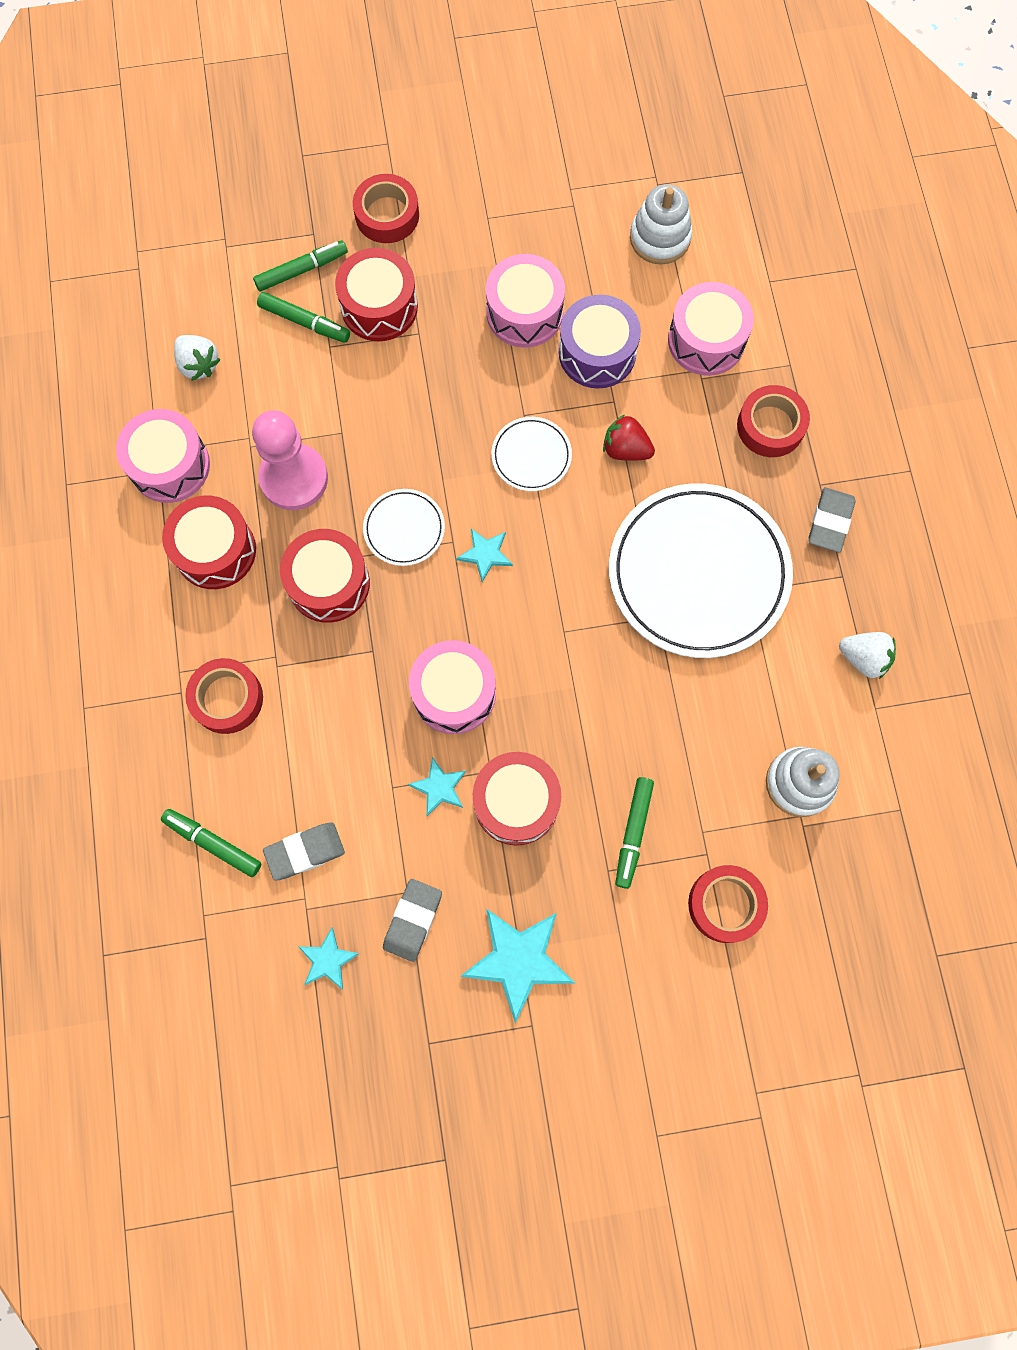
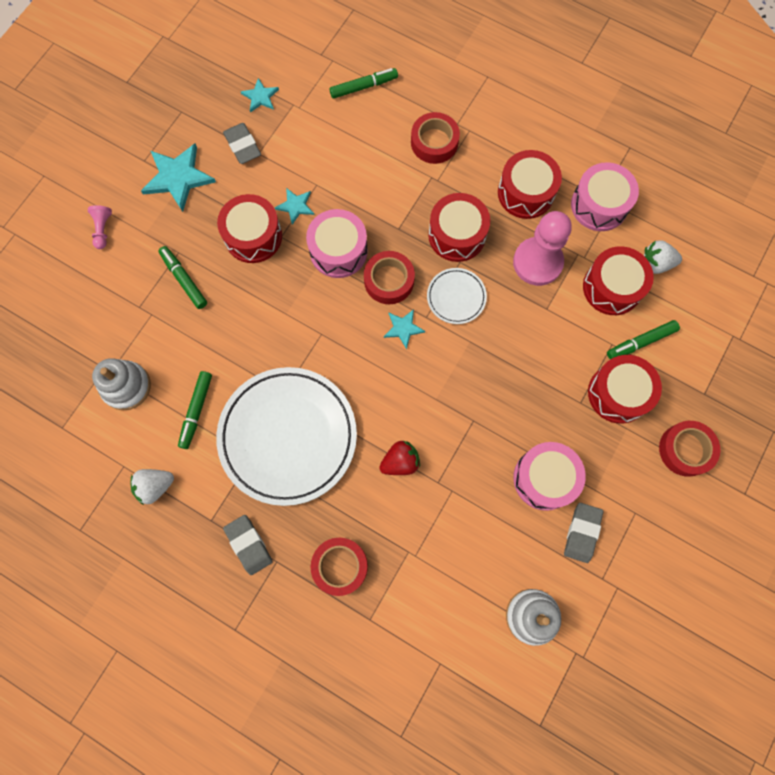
camera: 130 degrees right, 0 degrees up
green marker [253,240,348,291] -> green marker moved to [178,371,212,449]
grey eraser [263,823,345,881] -> grey eraser moved to [564,503,603,563]
white plate [491,417,572,491] -> none
purple drum [559,295,641,388] -> none
pink drum [668,282,754,376] -> none
red tape [688,865,768,943] -> red tape moved to [364,251,415,304]
none -> pink pawn [88,205,112,249]
none -> red drum [583,247,654,315]

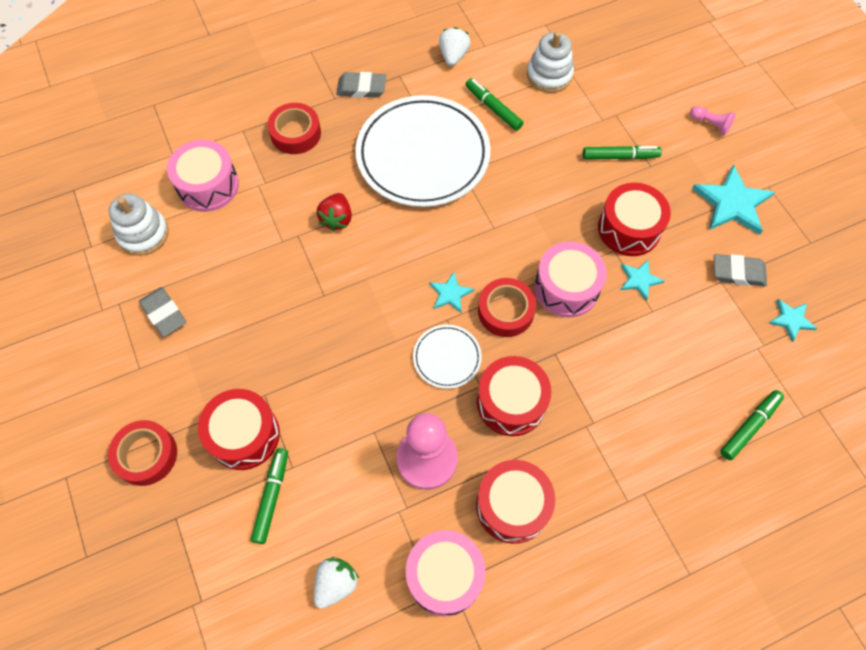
camera: 125 degrees right, 10 degrees down
green marker [329,68,398,99] -> green marker turned 150 degrees counterclockwise [720,390,784,460]
red tape [411,112,460,164] -> none
pink drum [513,442,586,511] -> pink drum moved to [167,140,239,212]
red drum [583,247,654,315] -> none

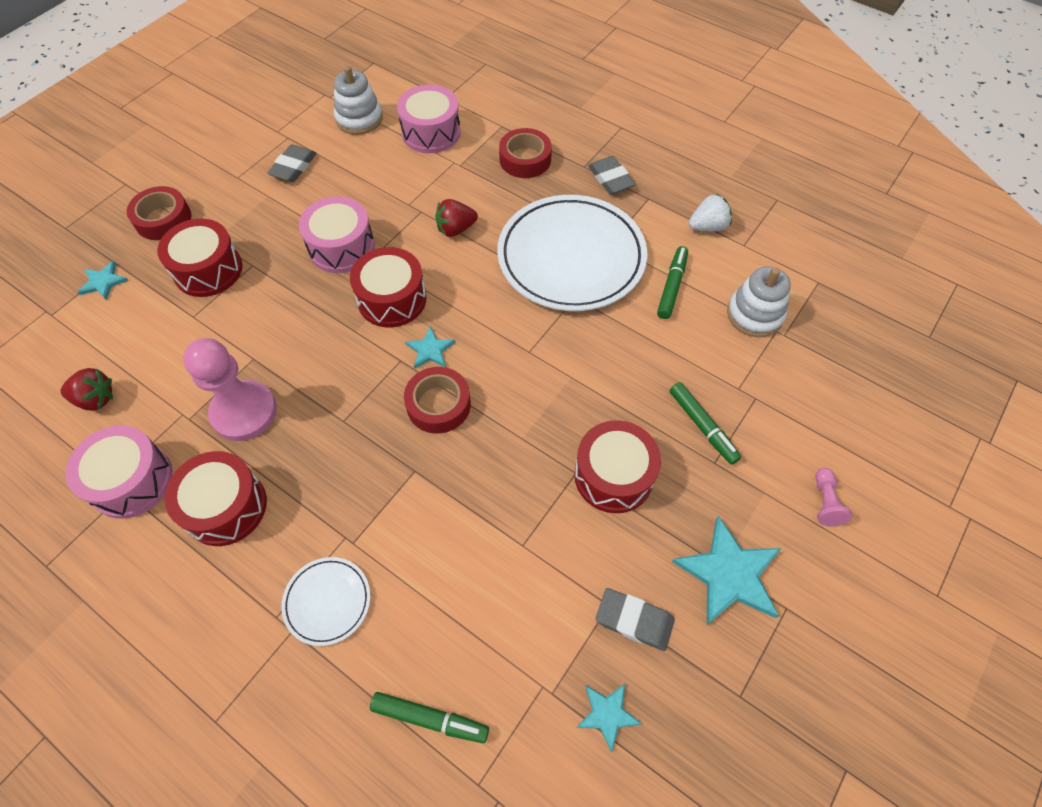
camera: 60 degrees right, 5 degrees down
green marker [251,448,288,544] -> none
white strawberry [314,557,359,609] -> red strawberry [60,368,113,411]
white plate [413,325,482,389] -> white plate moved to [281,557,370,646]
red drum [477,356,551,436] -> red drum moved to [350,247,427,327]
pink drum [534,241,607,317] -> pink drum moved to [299,196,375,273]
turquoise star [620,259,664,301] -> turquoise star moved to [77,261,129,301]
grey eraser [714,254,767,286] -> grey eraser turned 45 degrees counterclockwise [596,588,675,651]

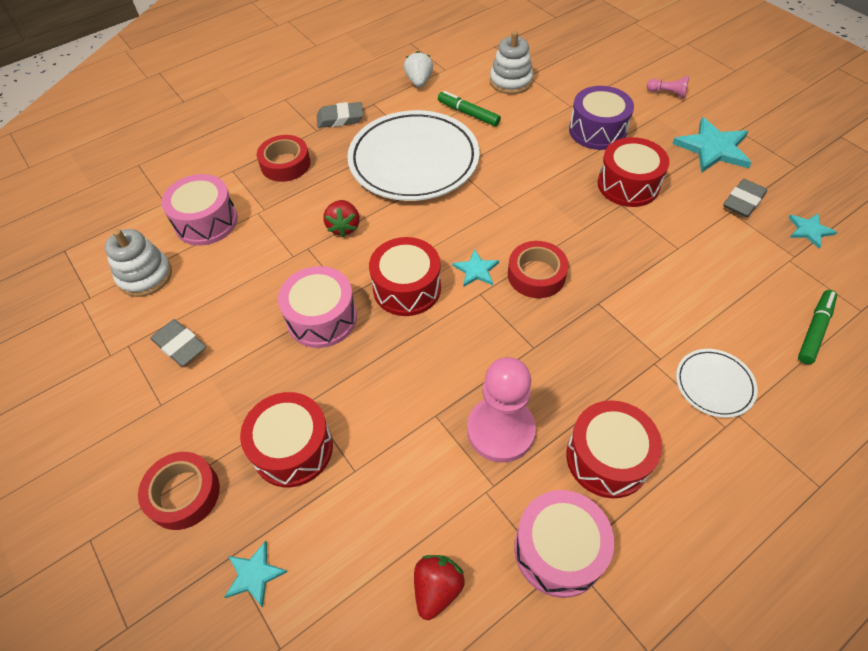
camera: 70 degrees left, 5 degrees down
green marker [670,382,741,465] -> purple drum [569,86,634,150]

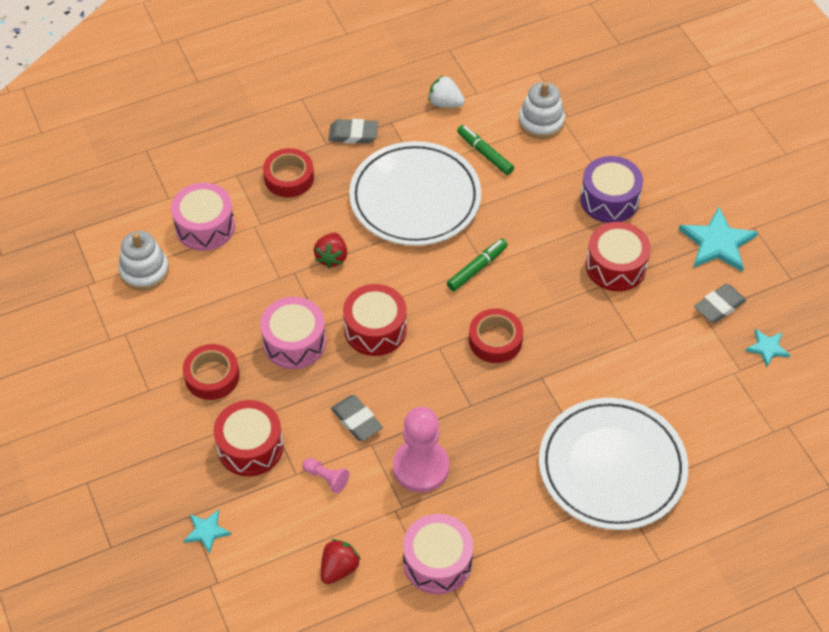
camera: 10 degrees right, 0 degrees up
red tape [138,452,220,530] -> red tape moved to [183,344,240,400]
grey eraser [150,319,206,366] -> grey eraser moved to [331,395,383,441]
white strawberry [404,51,433,87] -> white strawberry turned 75 degrees counterclockwise [428,75,465,107]
turquoise star [452,249,499,287] -> none
red drum [566,400,662,498] -> none
pink pawn [647,76,689,99] -> pink pawn moved to [303,458,349,493]
white plate [676,349,758,418] -> white plate [539,398,688,530], size x2.21
green marker [798,290,837,364] -> green marker moved to [447,239,508,291]

